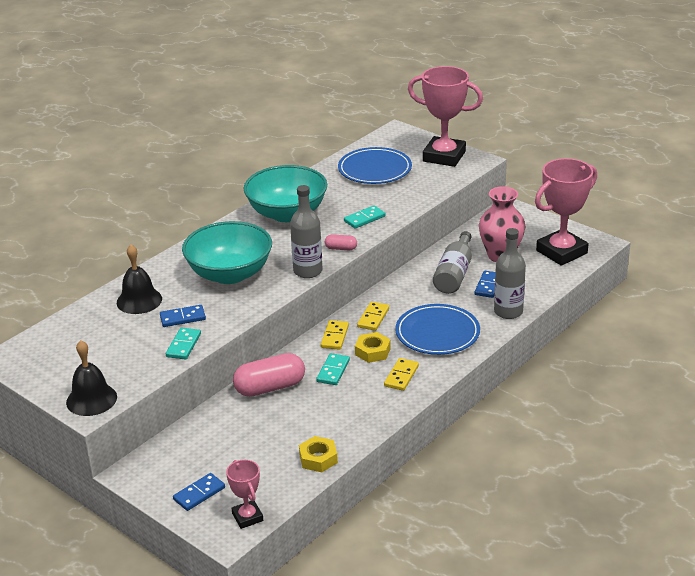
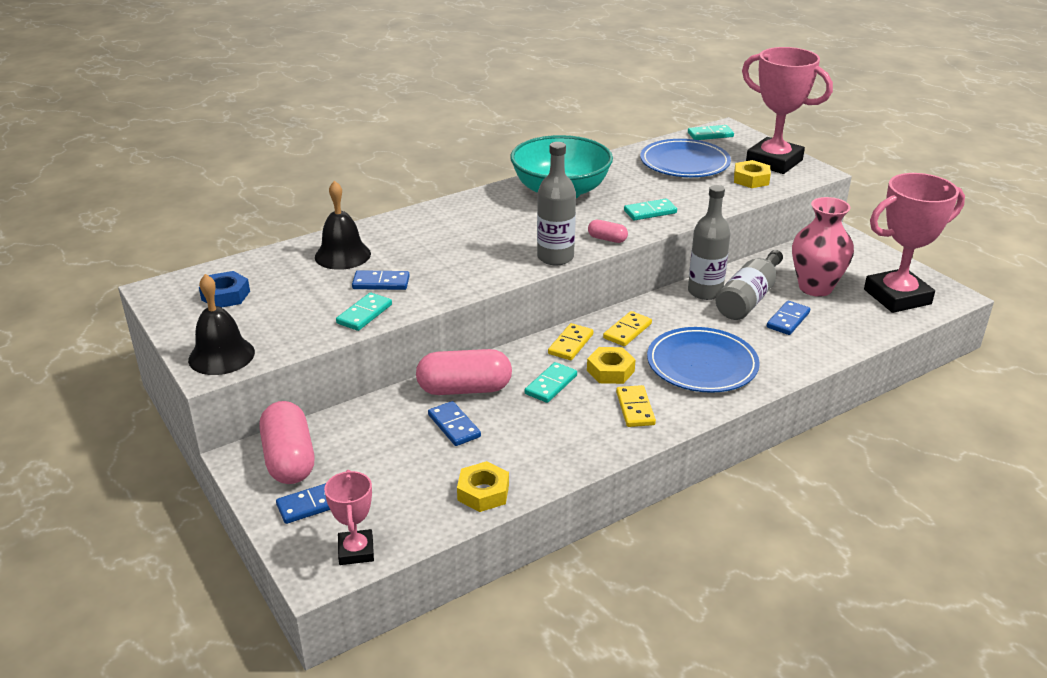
camera: 15 degrees right, 0 degrees up
turquoise bowl [182,221,272,284] -> none
yellow domino [384,358,419,391] -> yellow domino turned 45 degrees counterclockwise [616,385,656,427]
grey bottle [494,228,526,319] -> grey bottle moved to [688,185,731,300]
none -> blue nut [199,271,250,308]
none -> pink capsule [259,401,315,484]
none -> blue domino [428,401,481,446]
none -> turquoise domino [688,125,734,140]
none -> yellow nut [734,160,771,188]

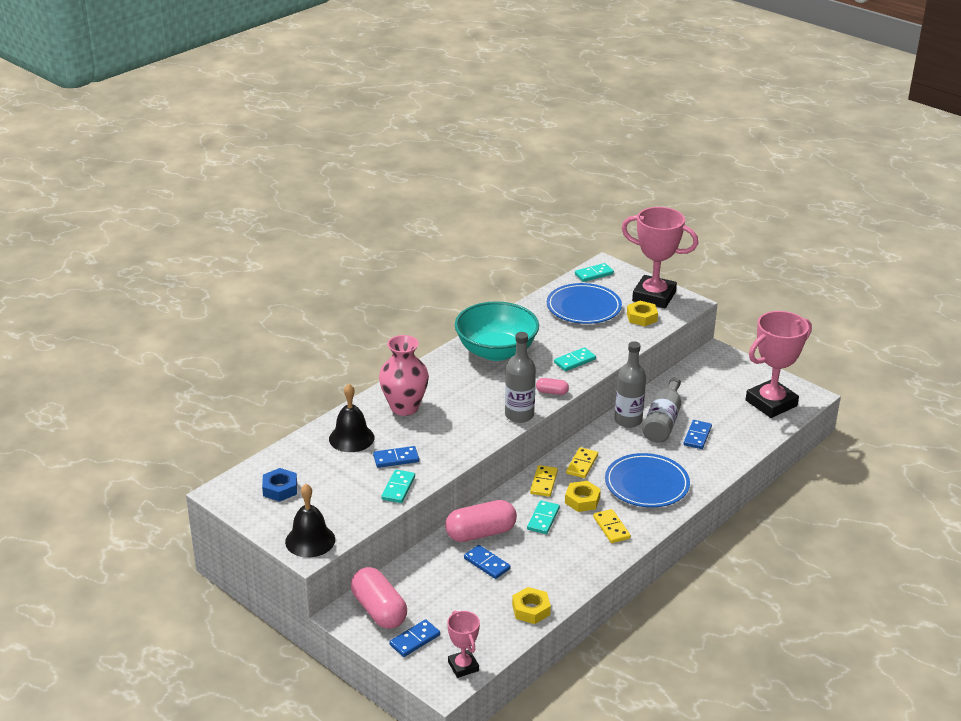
camera: 15 degrees left, 0 degrees up
pink vase [792,197,854,297] -> pink vase moved to [379,335,429,416]

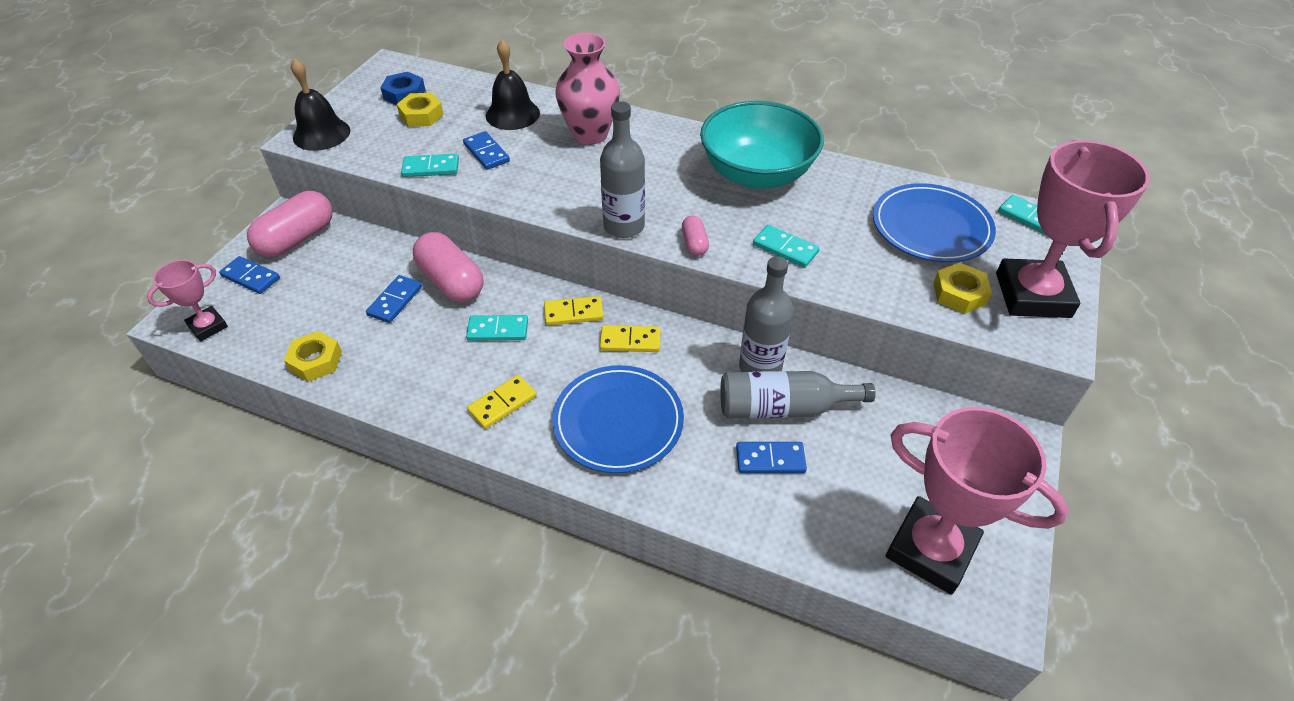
camera: 70 degrees right, 15 degrees up
yellow nut [565,481,601,512] -> yellow nut moved to [397,93,444,127]

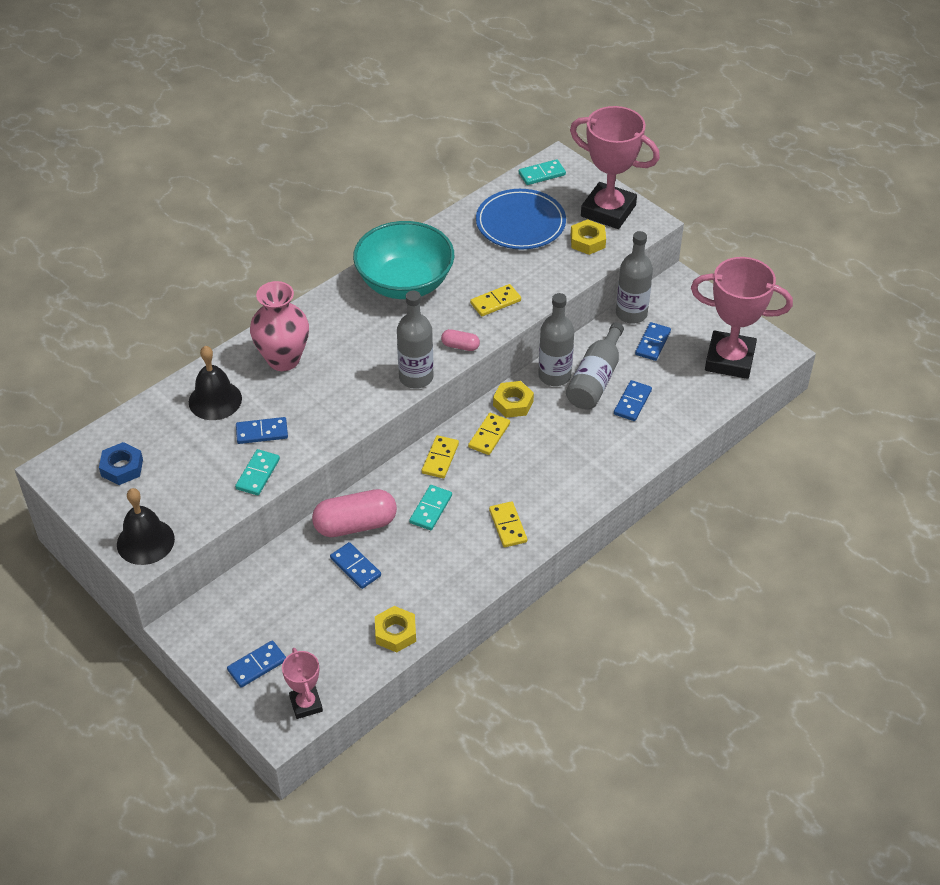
camera: 65 degrees left, 0 degrees up
pink capsule [247,191,333,257] -> none
yellow nut [397,93,444,127] -> yellow nut moved to [493,381,534,418]
blue plate [552,365,684,473] -> none
turquoise domino [753,225,820,268] -> yellow domino [470,284,521,316]
pink trophy [886,407,1069,594] -> pink trophy turned 45 degrees clockwise [691,257,793,379]
none -> grey bottle [616,231,653,324]
none -> blue domino [635,322,671,361]

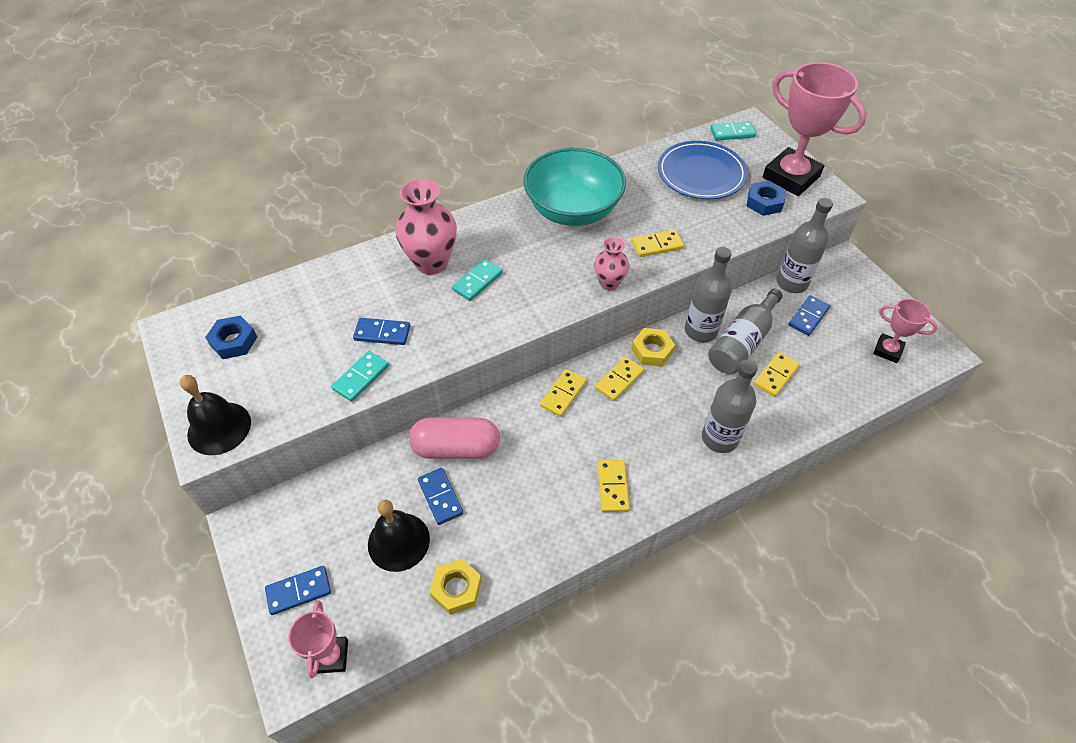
camera: 15 degrees right, 5 degrees up
black bell [189,346,242,420] -> black bell moved to [368,500,430,572]
grey bottle [397,290,434,389] -> grey bottle moved to [702,360,758,453]
turquoise domino [409,485,452,530] -> turquoise domino moved to [452,259,503,301]
pink capsule [441,329,480,351] -> pink vase [594,237,629,291]
yellow nut [571,219,606,255] -> blue nut [747,181,786,216]
blue domino [614,380,652,421] -> yellow domino [754,352,800,397]
pink trophy [691,257,793,379] -> pink trophy [873,299,938,363], size x0.52

